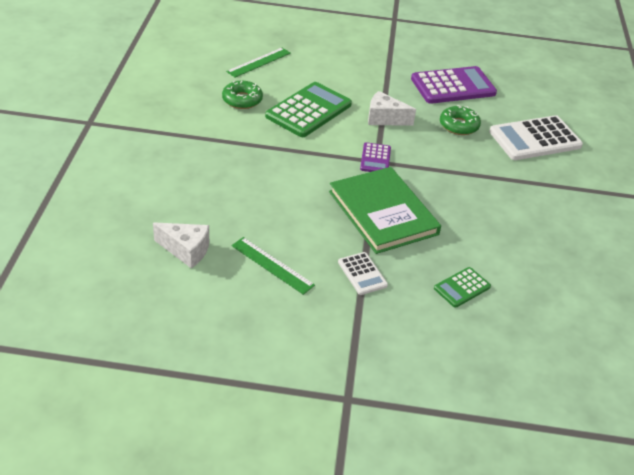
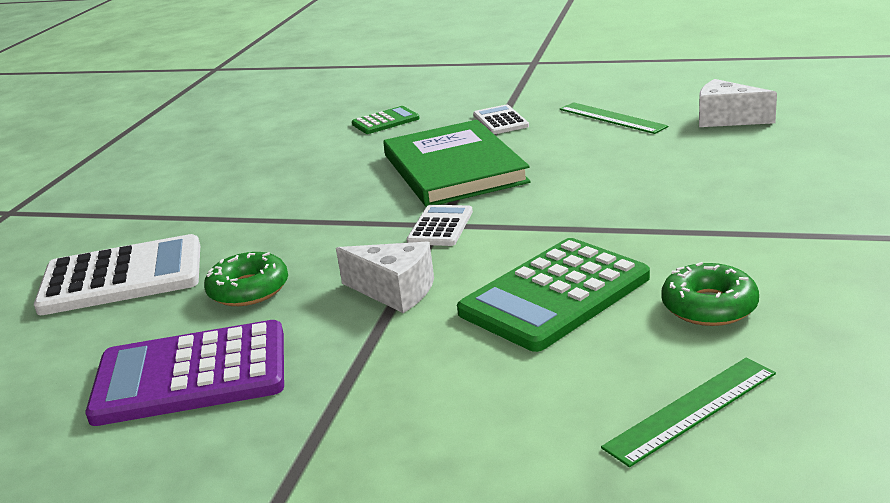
camera: 165 degrees left, 15 degrees down
purple calculator [360,142,391,172] -> white calculator [407,205,473,246]

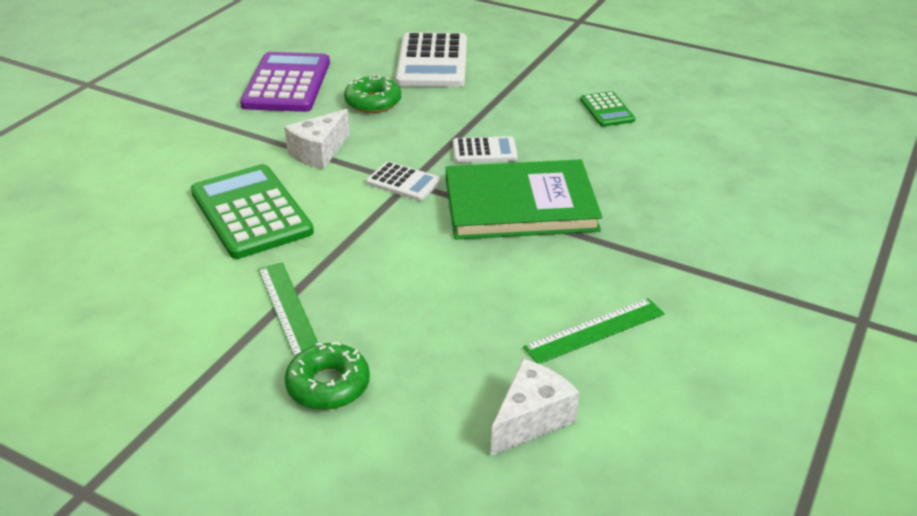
camera: 100 degrees right, 10 degrees up
green calculator [352,106,420,134] -> green calculator moved to [580,91,635,127]
white calculator [473,104,529,134] -> white calculator moved to [453,136,518,163]
green ruler [601,357,776,467] -> green ruler moved to [258,262,318,357]
green donut [661,262,759,326] -> green donut moved to [285,342,370,410]

